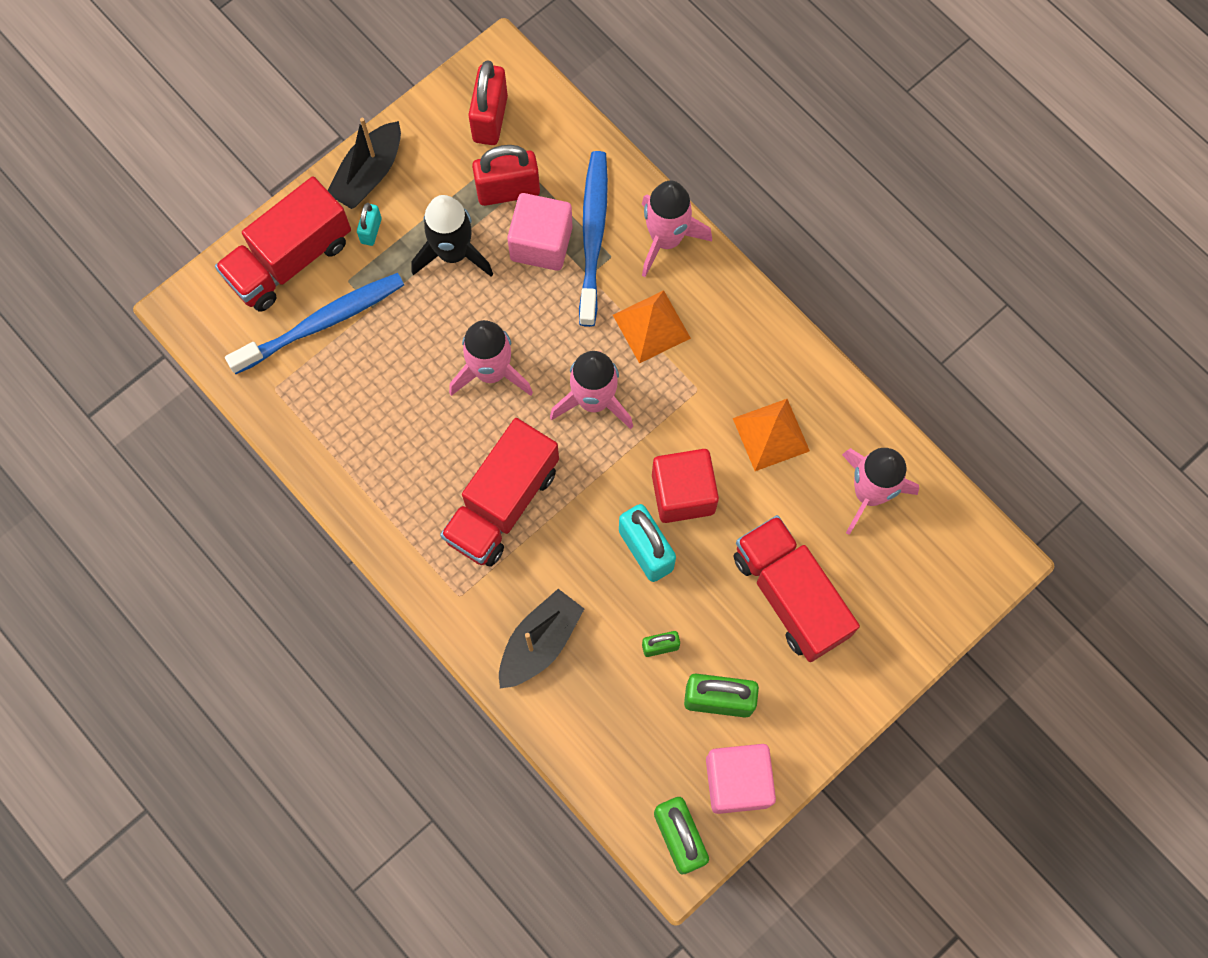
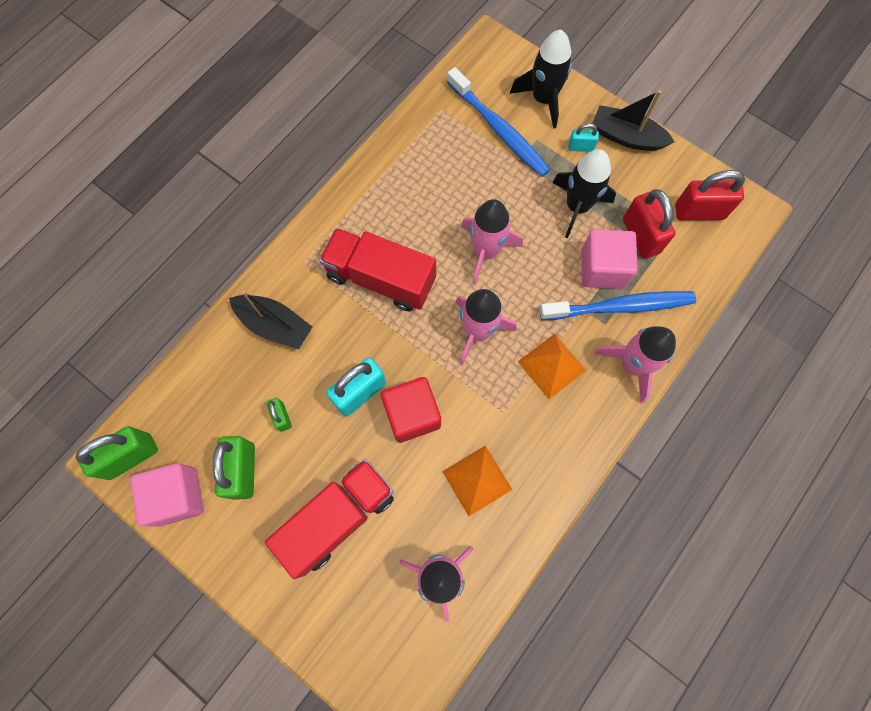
camera: 80 degrees right, 0 degrees up
red truck [215,176,351,312] -> black rocket [510,30,572,129]

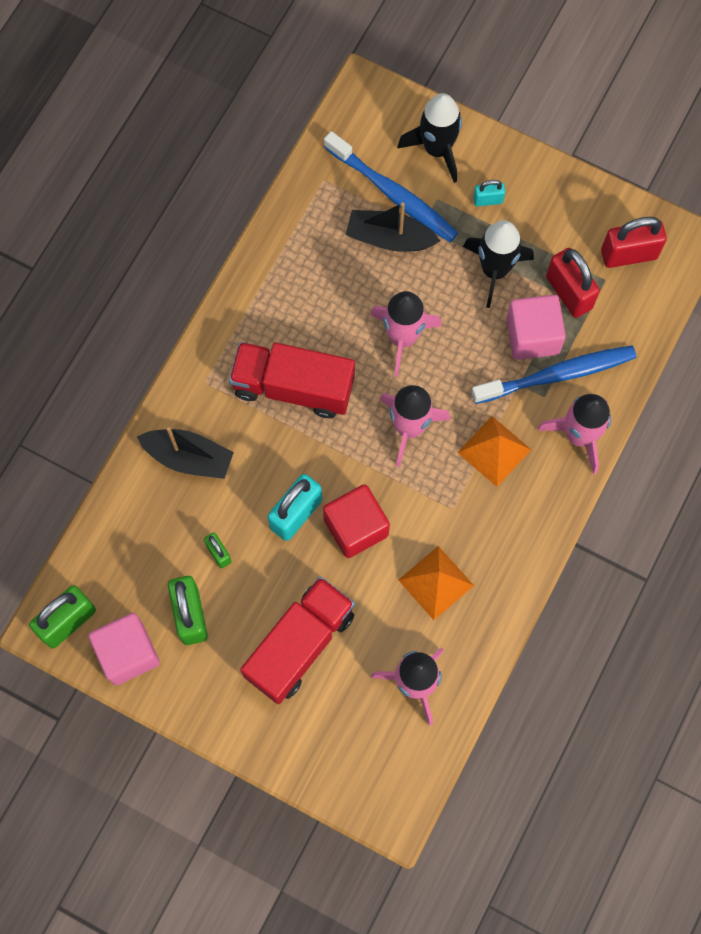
camera: 10 degrees left, 0 degrees up
black boat [592,90,674,151] -> black boat moved to [346,202,440,252]

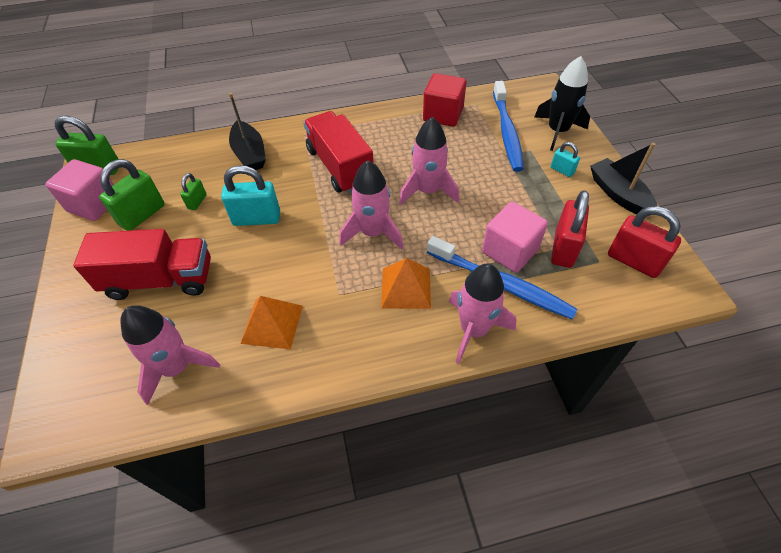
camera: 50 degrees right, 20 degrees down
red cube [323,484,390,558] -> red cube moved to [423,73,467,127]
black boat [346,202,440,252] -> black boat moved to [590,143,657,214]
black rocket [463,220,534,308] -> none

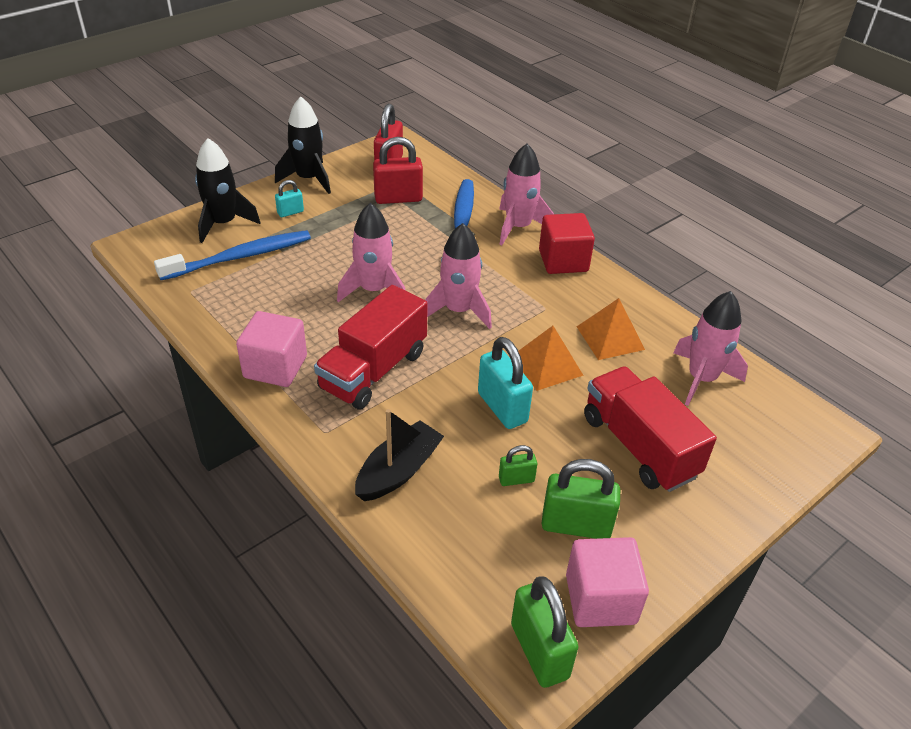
camera: 120 degrees left, 10 degrees down
orange pyramid [381,258,431,309] -> orange pyramid moved to [518,326,584,391]
red cube [423,73,467,127] -> red cube moved to [539,213,595,274]
pink cube [482,202,548,273] -> pink cube moved to [236,311,307,387]
turquoise padlock [551,142,580,177] -> turquoise padlock turned 45 degrees clockwise [275,180,304,217]
black boat [590,143,657,214] -> black rocket [275,96,331,194]

